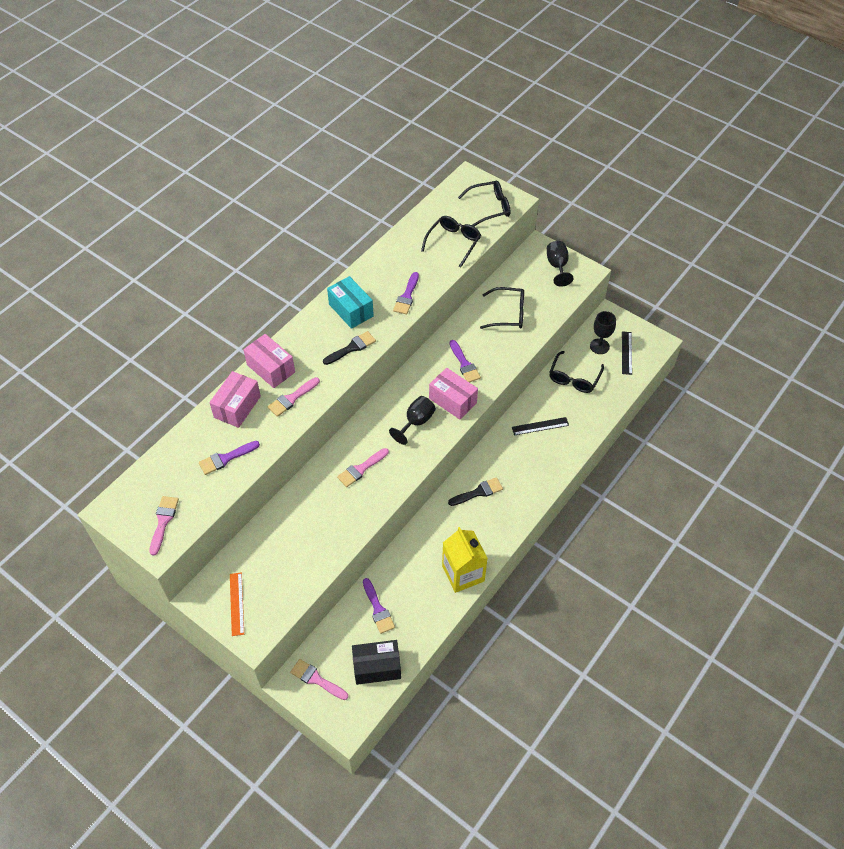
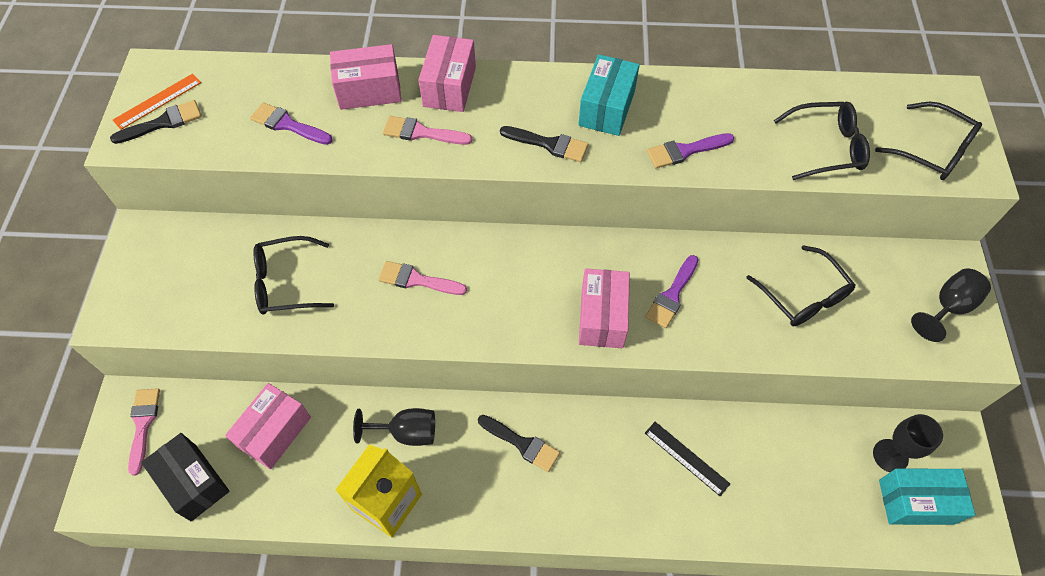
camera: 55 degrees right, 5 degrees up
pink brush [149,496,179,556] -> black brush [110,100,202,144]
orange ruler [230,572,244,636] -> orange ruler moved to [113,74,201,130]
purple brush [363,578,395,634] -> pink box [225,383,311,469]
black goblet [389,396,436,445] -> black goblet moved to [353,408,435,446]
black glasses [549,351,604,393] -> black glasses moved to [253,236,334,315]
black ruler [622,331,632,375] -> turquoise box [879,469,975,525]

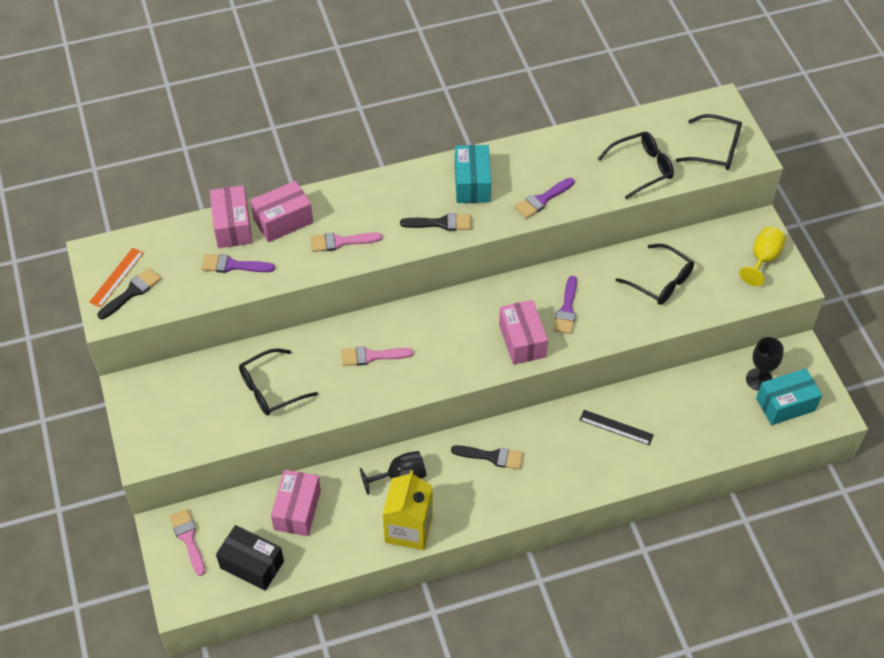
camera: 20 degrees left, 5 degrees down
pink box [418,35,476,112] -> pink box moved to [210,185,253,248]
black goblet [911,268,991,342] -> yellow goblet [739,227,786,286]

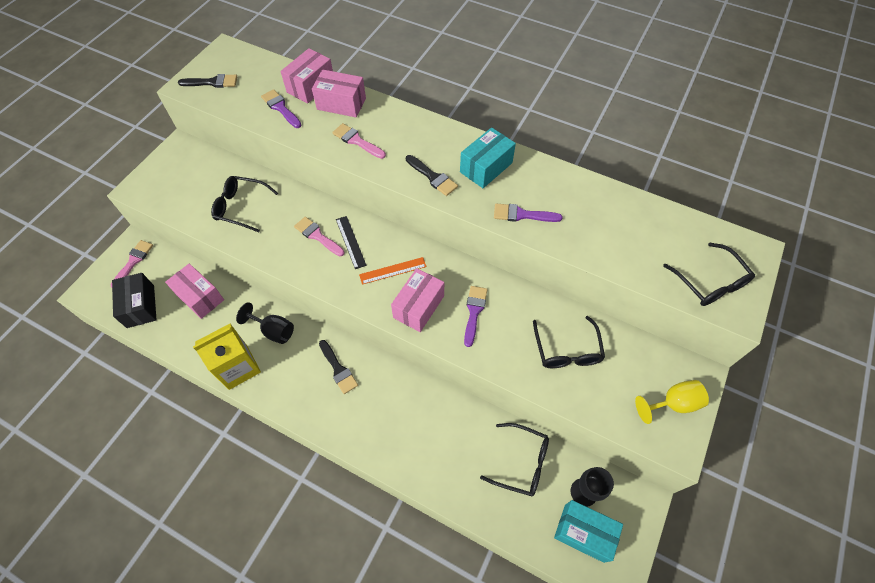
camera: 45 degrees right, 5 degrees up
orange ruler [89,248,144,308] -> orange ruler moved to [359,257,427,285]
pink box [271,470,321,536] -> pink box turned 75 degrees clockwise [165,264,224,319]
purple brush [553,276,577,334] -> purple brush turned 135 degrees clockwise [464,286,488,347]
black ruler [580,410,654,445] -> black ruler moved to [336,216,366,269]
black glasses [598,132,674,199] -> black glasses moved to [480,423,549,496]

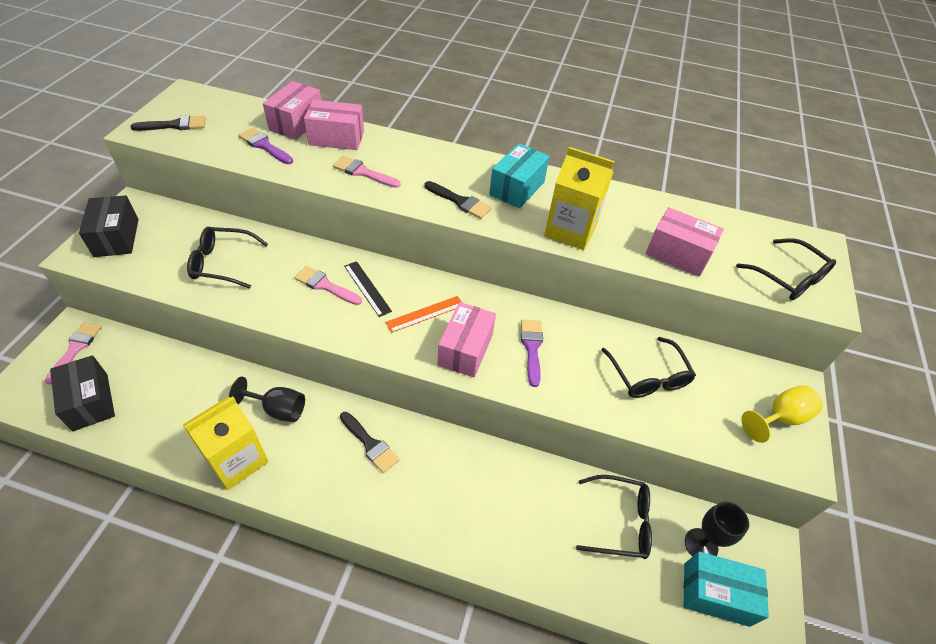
camera: 15 degrees left, 10 degrees down
pink box [165,264,224,319] -> pink box moved to [646,207,724,277]
purple brush [494,203,562,222] -> yellow carton [544,147,614,250]
none -> black box [79,195,139,257]

